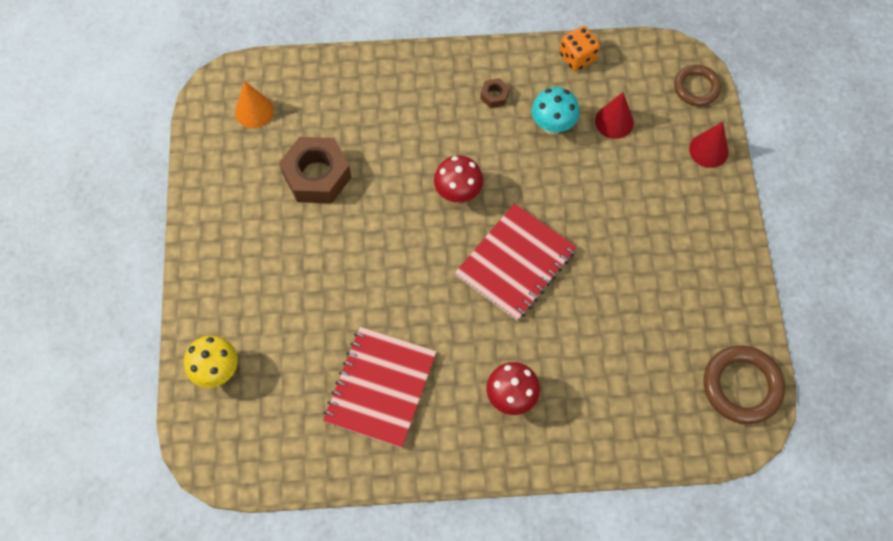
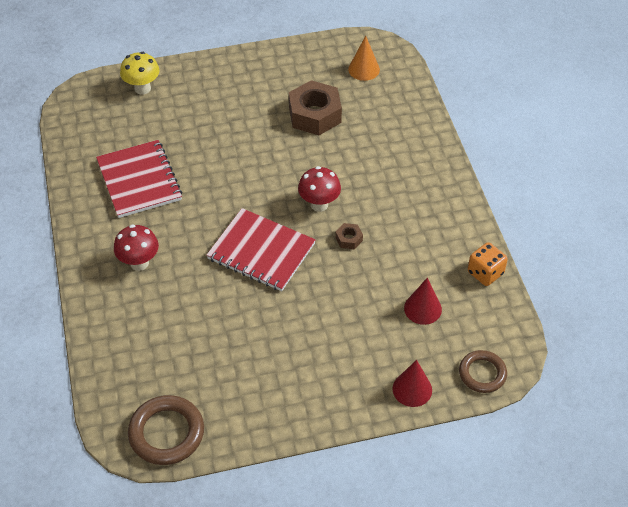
camera: 80 degrees right, 15 degrees down
red notebook [323,327,437,448] -> red notebook turned 60 degrees clockwise [96,140,182,218]
brown nut [480,78,510,108] -> brown nut moved to [335,223,363,250]
turquoise mushroom [532,87,580,135] -> none

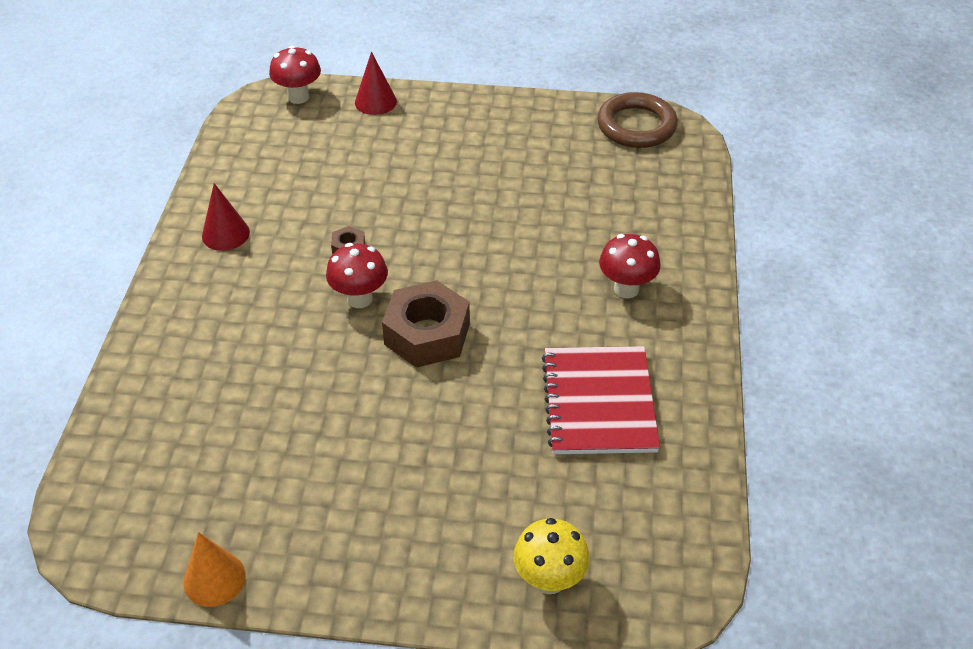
camera: 160 degrees left, 5 degrees down
red notebook [207,208,316,291] -> none
brown nut [289,80,342,135] -> brown nut moved to [382,280,470,368]
orange cone [348,36,380,81] -> orange cone moved to [183,532,246,607]
red cone [404,278,442,325] -> red cone moved to [202,183,250,251]
brown ring [459,350,507,393] -> red mushroom [269,46,321,104]
orange dice [468,242,508,286] -> none

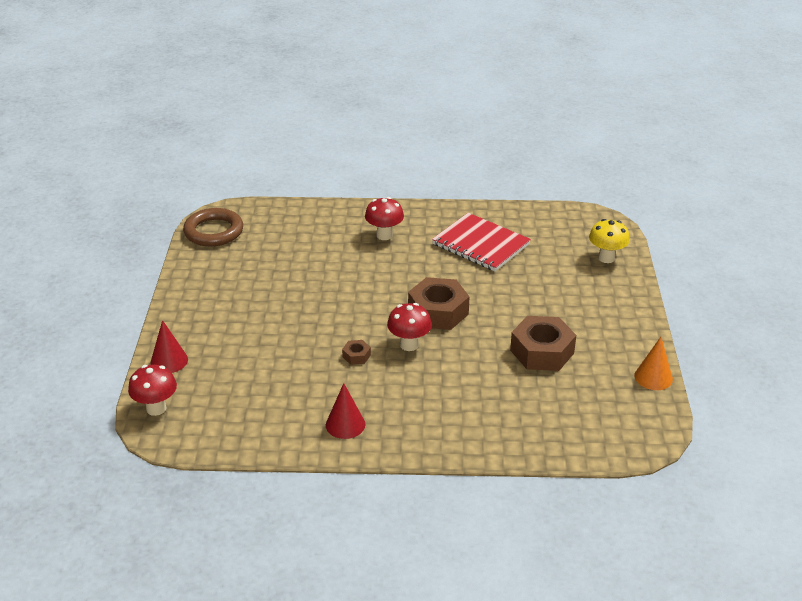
camera: 95 degrees left, 10 degrees down
red notebook [542,346,660,454] -> red notebook turned 45 degrees clockwise [432,213,531,271]
none -> brown nut [510,316,576,371]

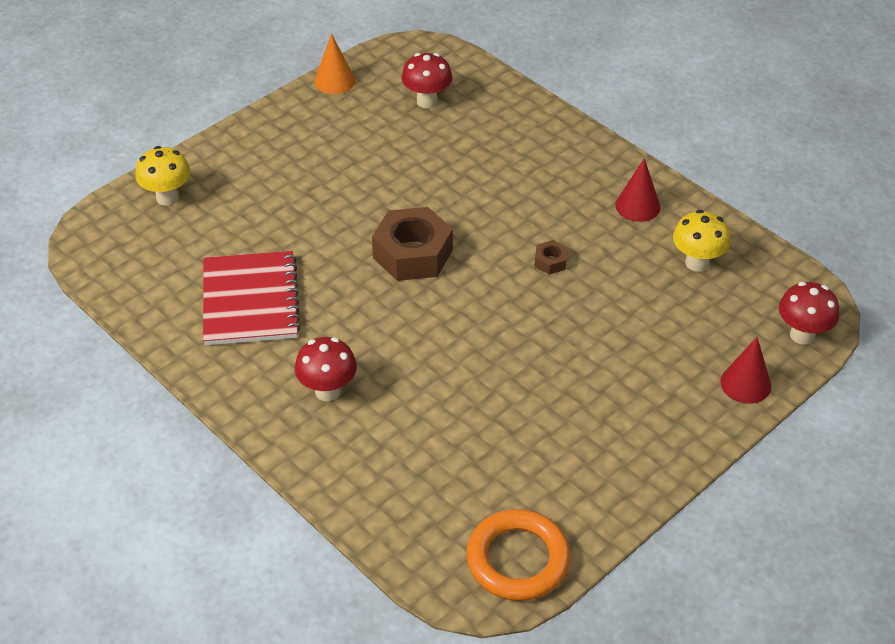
camera: 135 degrees left, 10 degrees up
brown ring [183,208,243,246] -> orange ring [466,509,571,601]
red mushroom [387,303,432,351] -> red mushroom moved to [401,53,452,108]
brown nut [510,316,576,371] -> none
none -> yellow mushroom [673,210,731,272]

